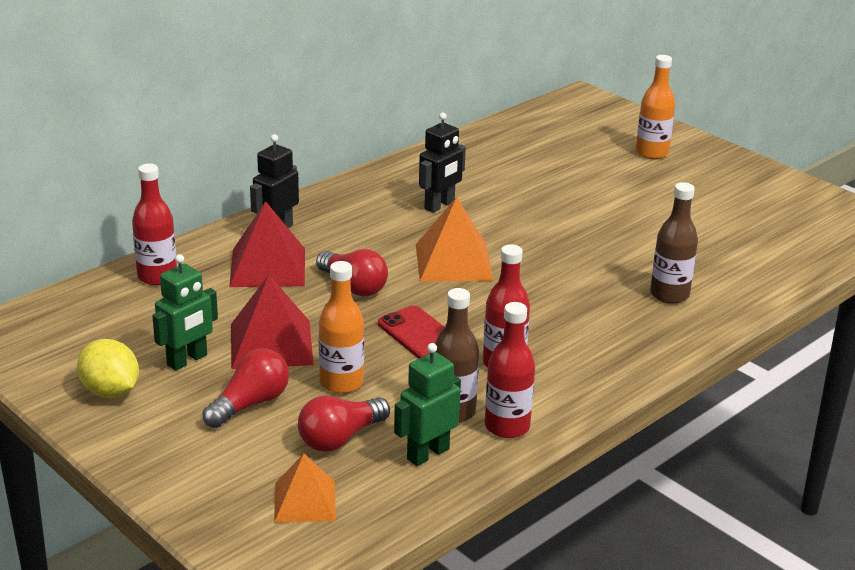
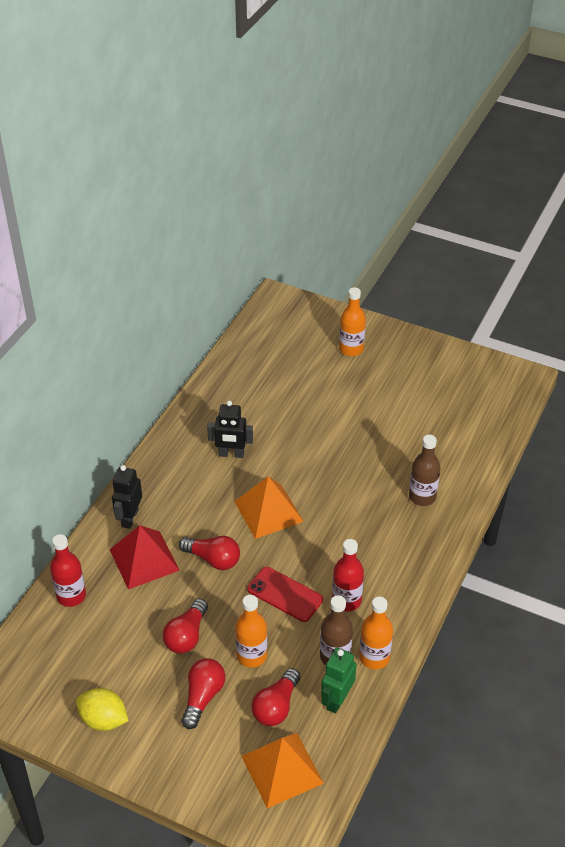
camera: 20 degrees left, 15 degrees up
green robot [152,254,218,371] -> none
red pyramid [231,275,314,369] -> red light bulb [163,599,208,654]
orange pyramid [274,454,336,523] -> orange pyramid [241,733,324,808], size x1.55
black robot [419,113,466,213] -> black robot turned 75 degrees clockwise [207,401,253,458]
red bottle [485,302,535,438] -> orange bottle [359,597,393,670]

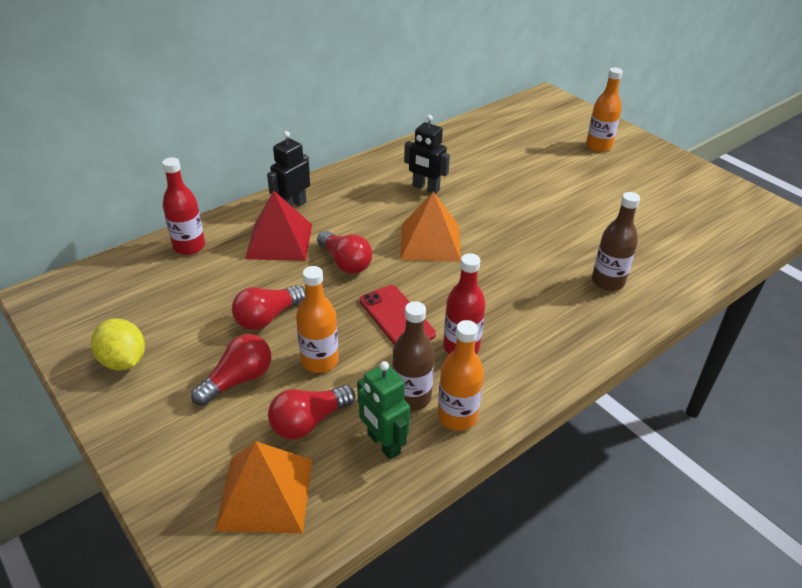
camera: 25 degrees right, 5 degrees down
green robot [321,648,357,713] -> green robot turned 90 degrees counterclockwise [357,361,410,460]

